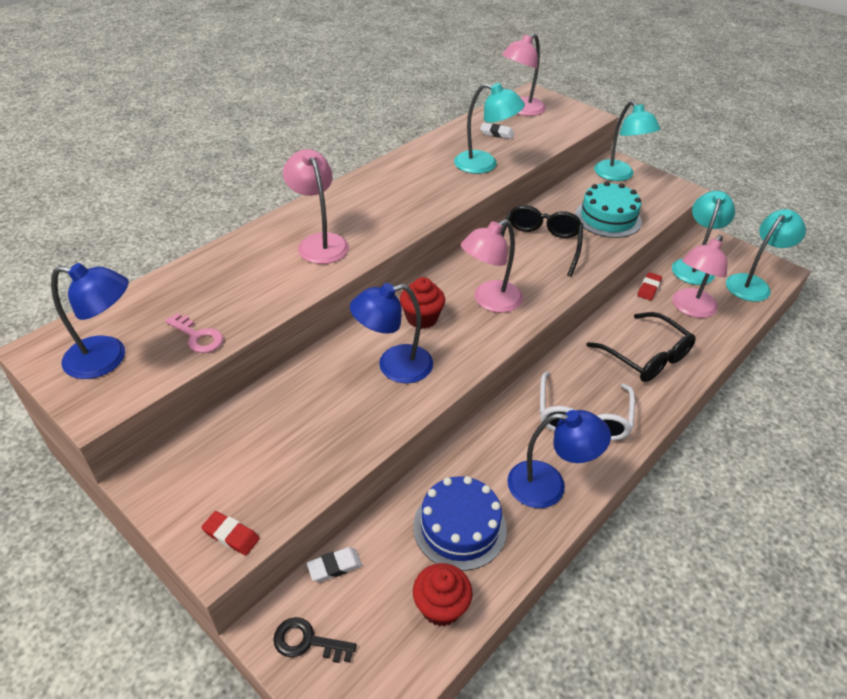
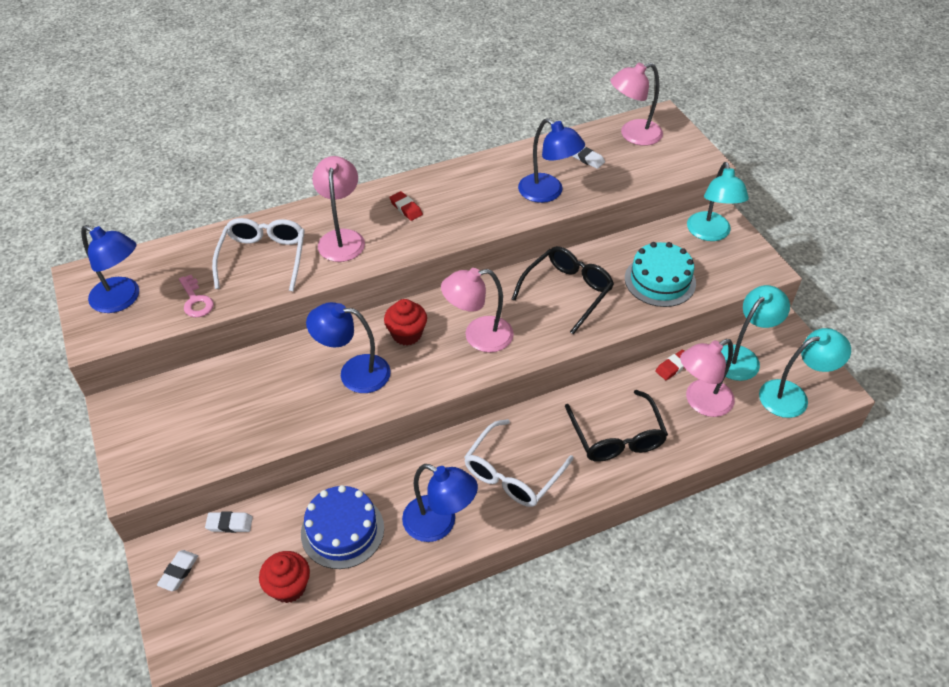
camera: 25 degrees right, 5 degrees up
red eraser [201,511,260,556] -> red eraser moved to [389,191,423,221]
black key [273,617,357,663] -> white eraser [157,550,198,591]
turquoise lamp [454,83,525,174] -> blue lamp [518,118,585,203]
none -> white glasses [212,218,305,292]

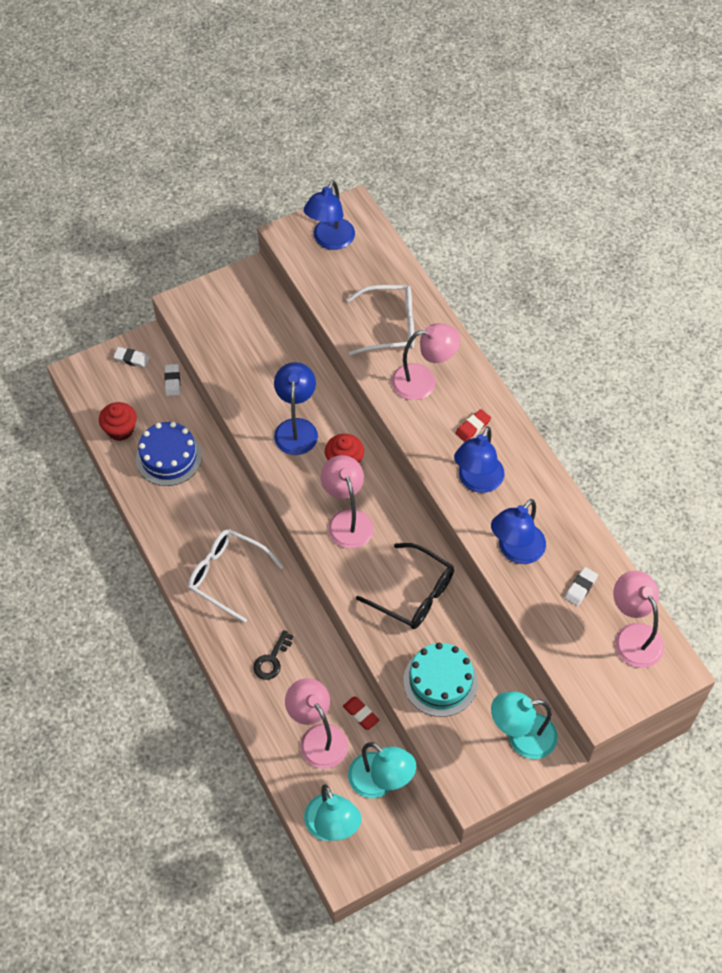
camera: 85 degrees right, 10 degrees up
pink key [179,275,214,317] -> none
blue lamp [402,464,478,542] -> blue lamp moved to [454,426,504,493]
black glasses [565,390,668,462] -> black key [253,630,294,680]

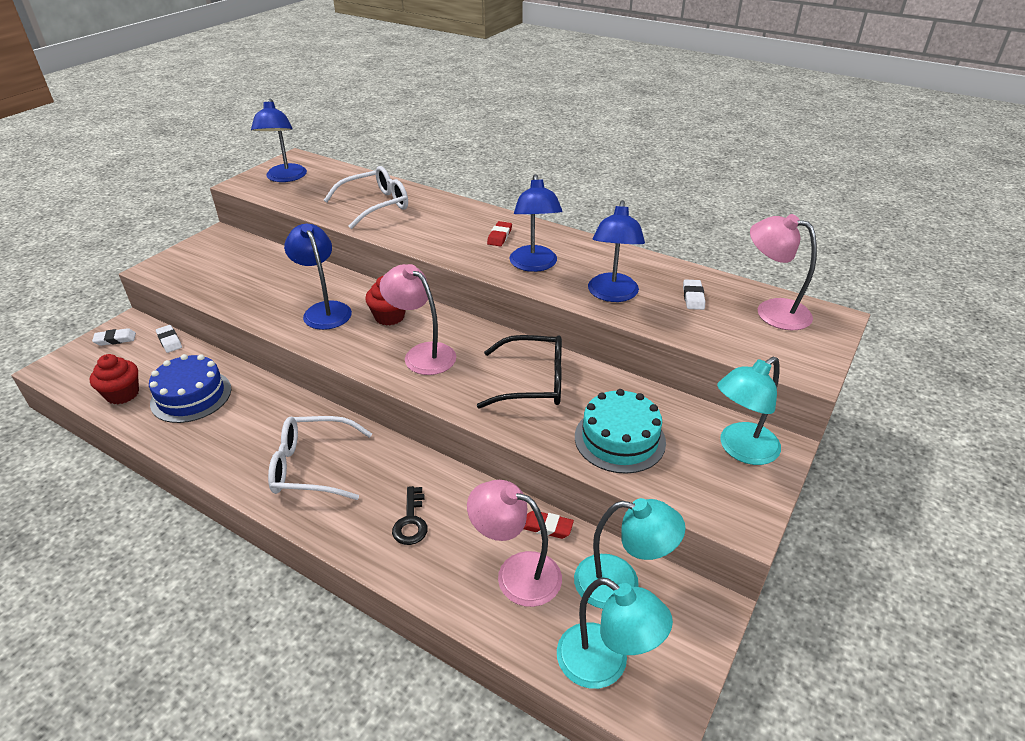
camera: 30 degrees left, 20 degrees down
pink lamp [391,323,461,400] -> none

